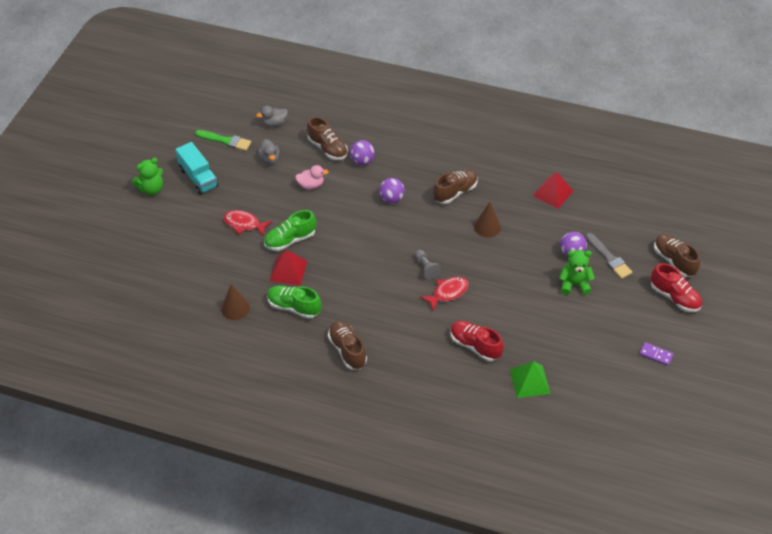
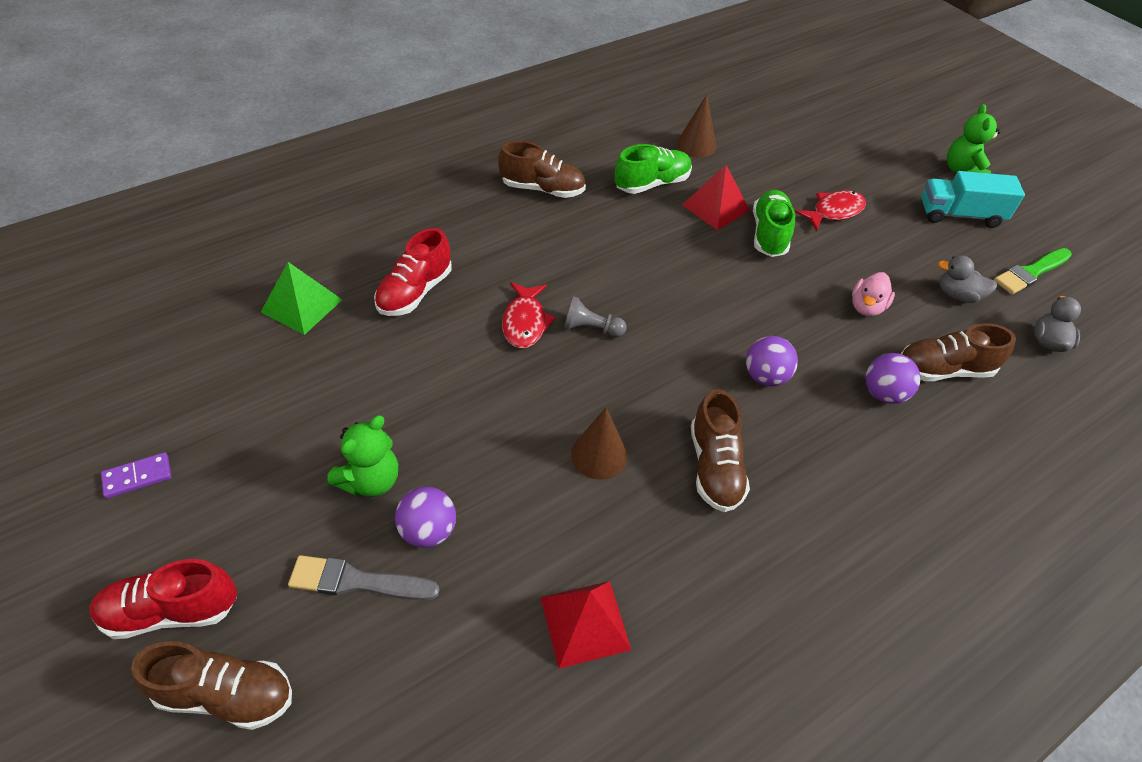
camera: 125 degrees right, 0 degrees up
red shoe [450,321,504,361] -> red shoe turned 135 degrees clockwise [374,228,452,316]

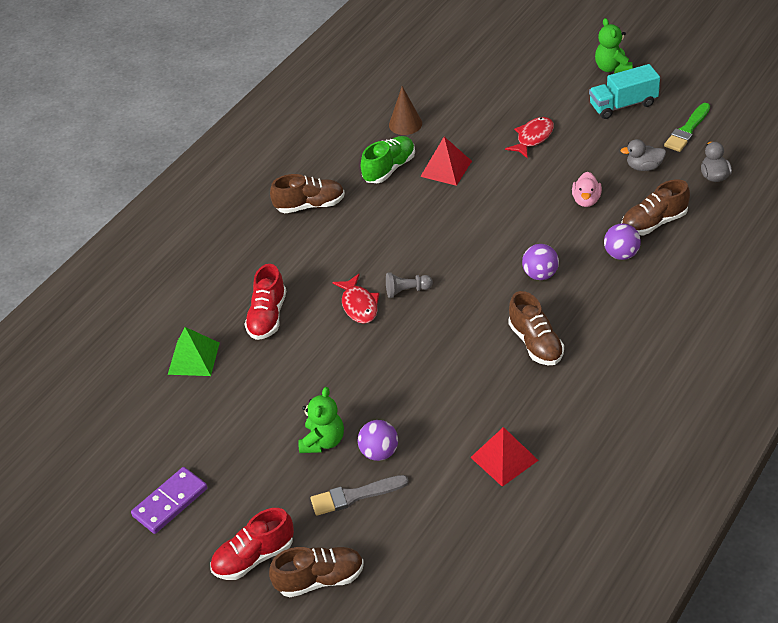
camera: 15 degrees left, 5 degrees down
purple domino [101,452,171,499] -> purple domino [131,467,207,534], size x1.63
brown cone [571,408,628,480] -> none
green shoe [753,190,795,257] -> none

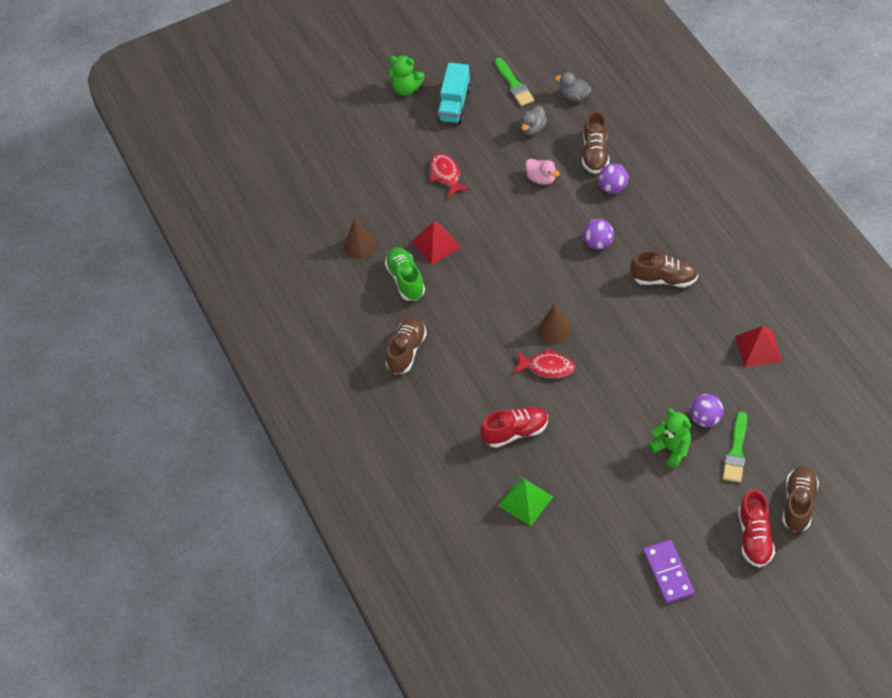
camera: 60 degrees left, 10 degrees up
red shoe [244,264,286,340] -> red shoe turned 60 degrees counterclockwise [480,407,548,448]
grey brush [310,475,409,516] -> green brush [723,411,747,483]
grey pawn [386,272,433,298] -> brown cone [538,304,571,345]

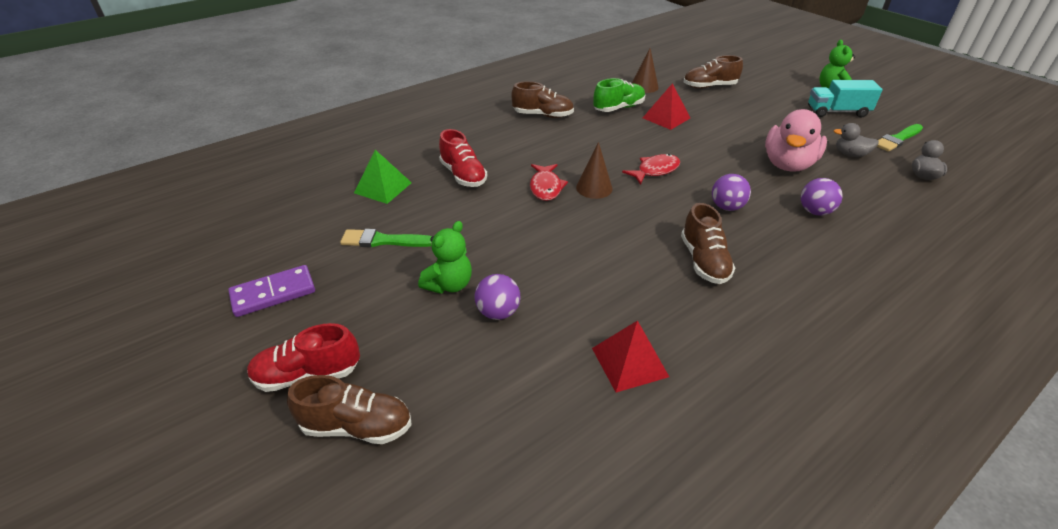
camera: 75 degrees right, 15 degrees down
red fish [430,153,470,198] -> red fish moved to [622,154,680,185]
pink duck [525,159,560,185] -> pink duck [765,109,827,172], size x1.96
brown shoe [582,111,609,174] -> brown shoe moved to [684,55,743,89]
green brush [723,411,747,483] -> green brush moved to [340,229,432,247]

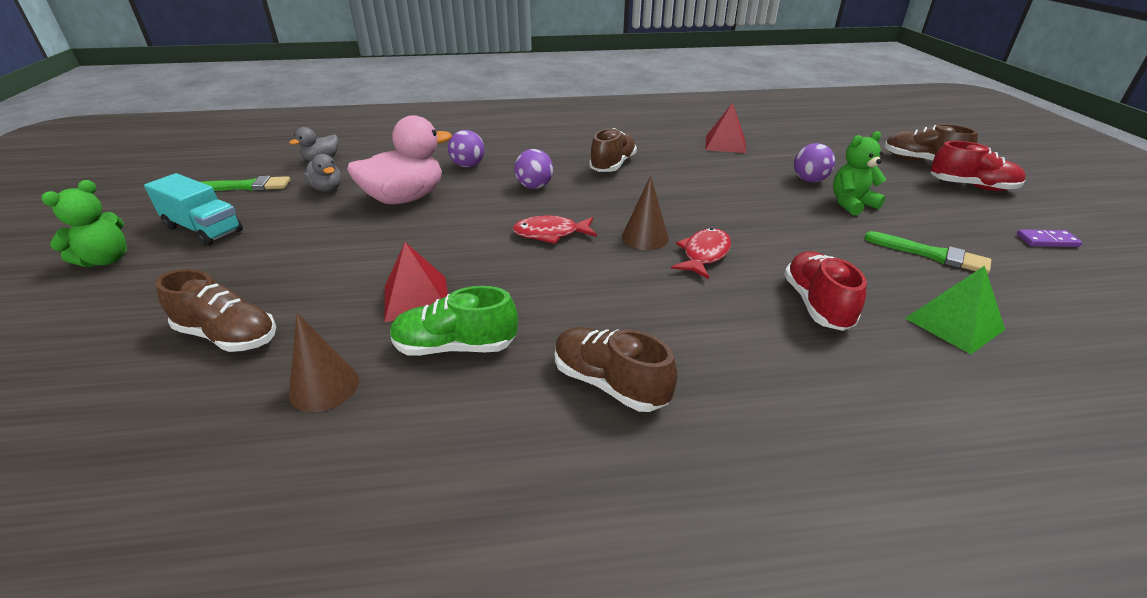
camera: 150 degrees left, 5 degrees down
purple domino [228,265,315,317] -> purple domino [1017,230,1082,247], size x0.61

